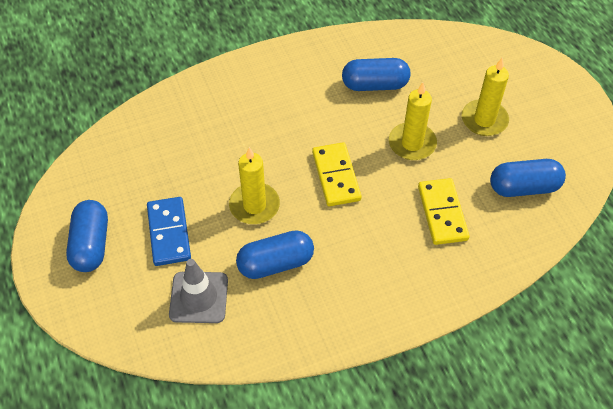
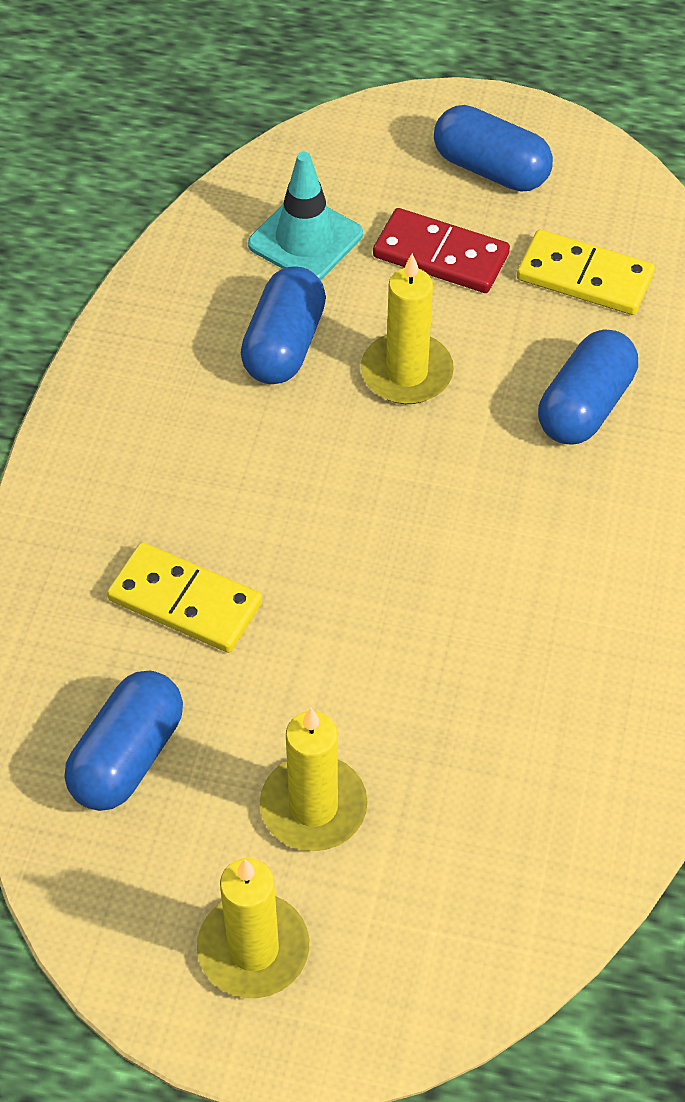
camera: 125 degrees right, 0 degrees up
blue domino [147,197,191,266] -> red domino [373,208,510,293]
grey traffic cone [169,259,228,323] -> turquoise traffic cone [248,152,363,280]
yellow domino [312,142,362,206] -> yellow domino moved to [517,229,655,315]
blue capsule [342,58,410,91] -> blue capsule moved to [538,329,638,445]
yellow candle [389,82,437,160] -> yellow candle moved to [197,858,309,998]

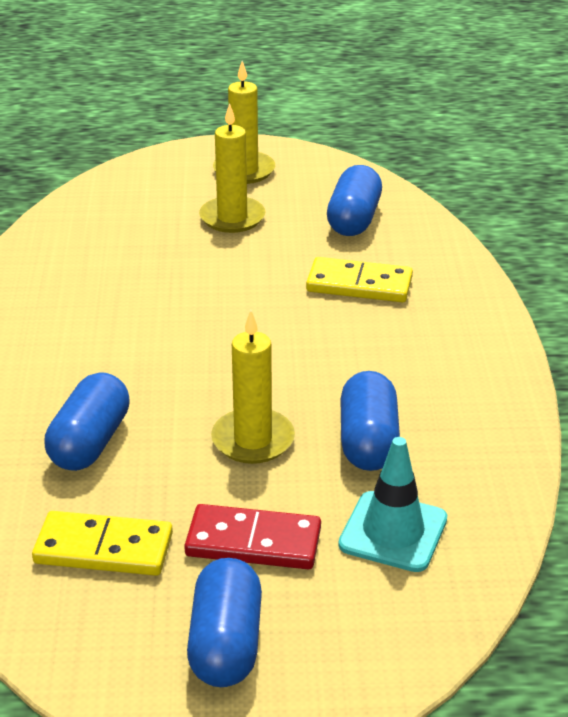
camera: 165 degrees right, 20 degrees down
blue capsule [434,105,553,192] -> blue capsule turned 75 degrees clockwise [187,558,262,687]

